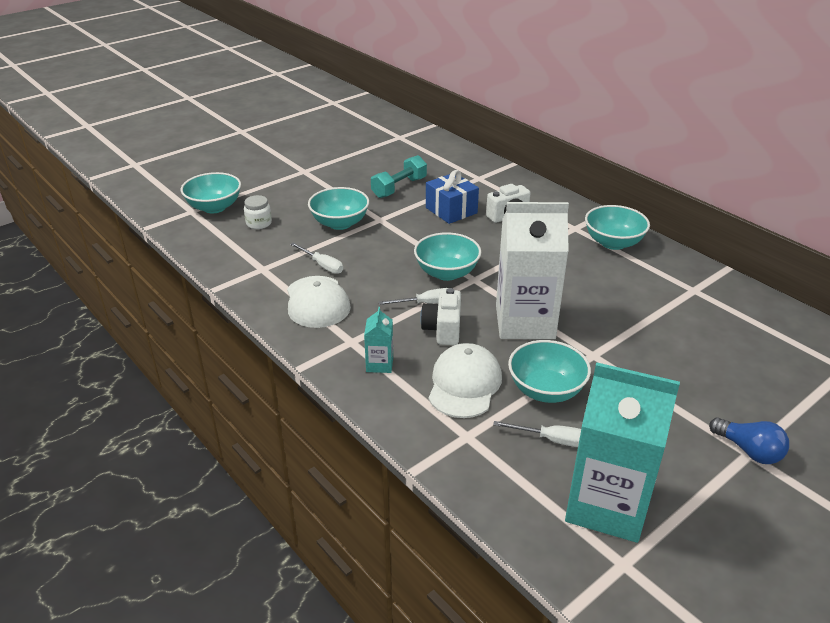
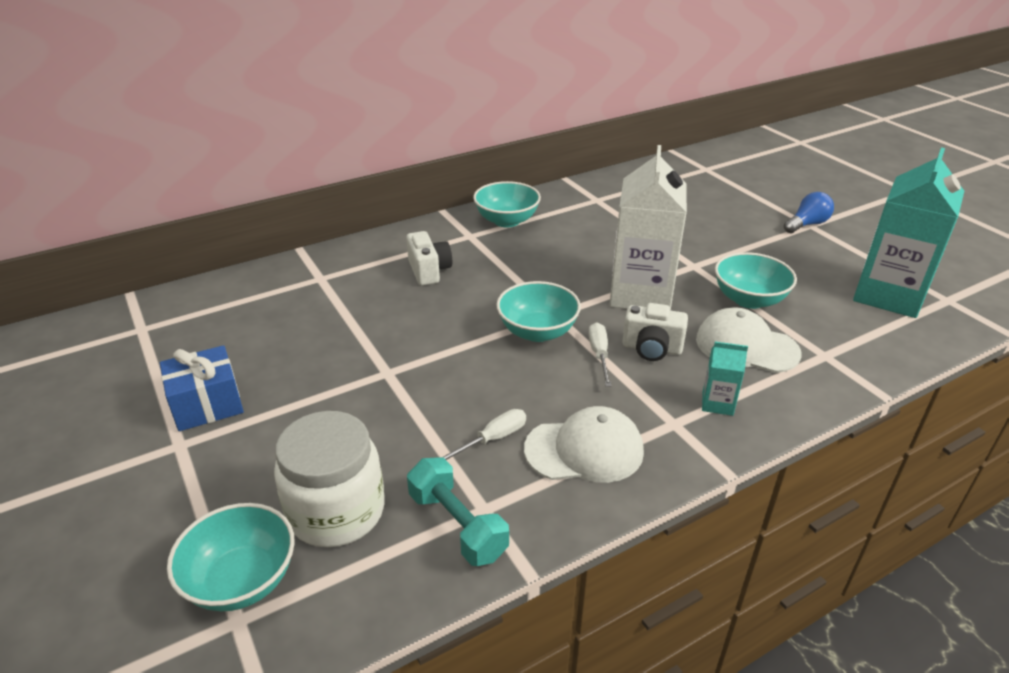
camera: 80 degrees left, 0 degrees up
white jar [244,195,272,229] -> white jar [274,411,384,547], size x2.11
turquoise bowl [308,187,369,230] -> none
turquoise dumbbell [371,155,427,198] -> turquoise dumbbell moved to [407,457,509,566]
blue gift [426,170,479,224] -> blue gift moved to [160,345,244,431]
white screwdriver [493,421,581,447] -> none

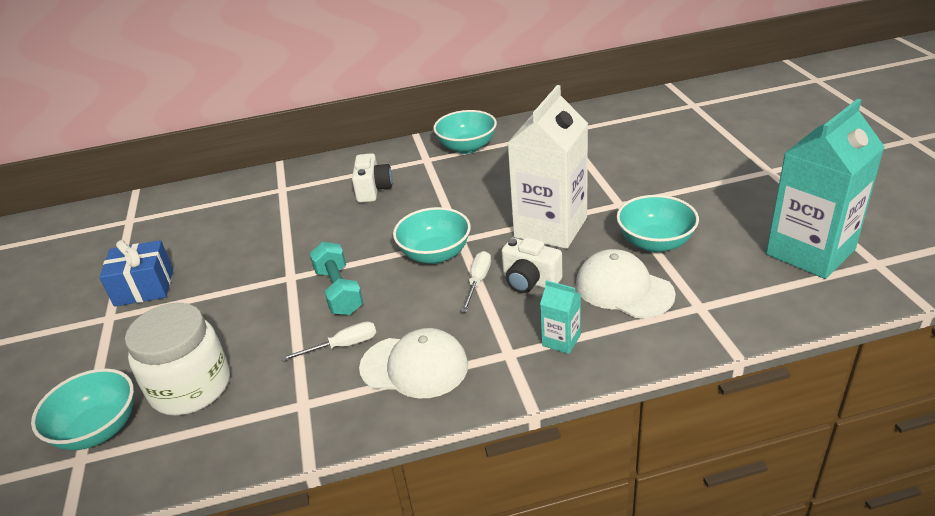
camera: 20 degrees right, 0 degrees up
turquoise dumbbell [407,457,509,566] -> turquoise dumbbell moved to [310,242,363,315]
blue light bulb [784,192,834,233] -> none

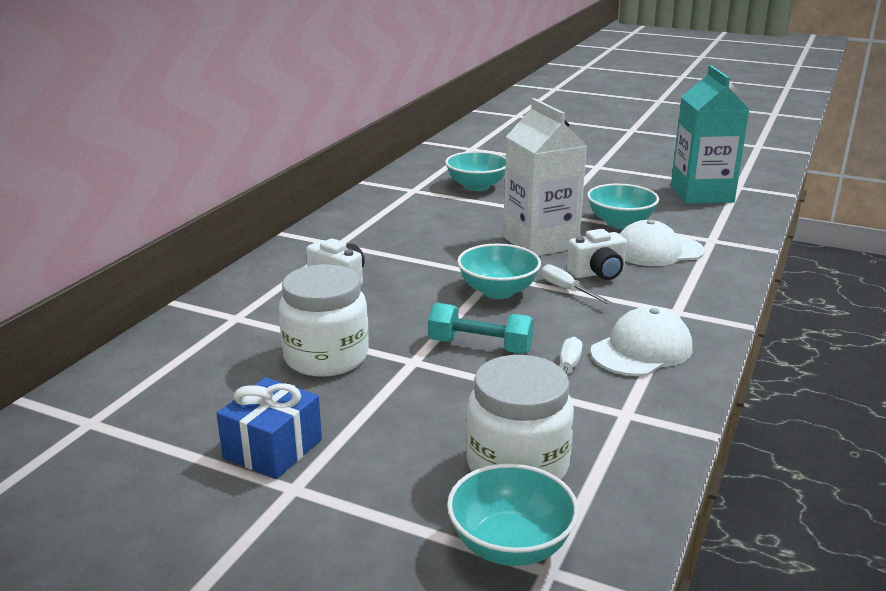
camera: 55 degrees left, 10 degrees down
turquoise bowl [433,110,497,154] -> turquoise bowl moved to [445,151,506,191]
turquoise carton [540,280,581,354] -> none
none -> white jar [279,264,369,377]

